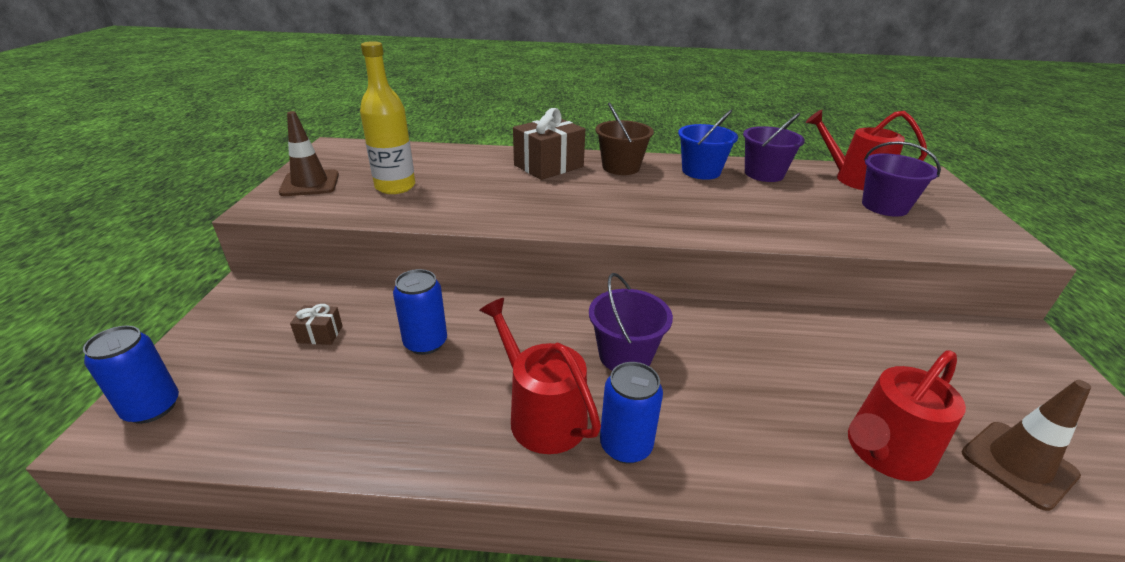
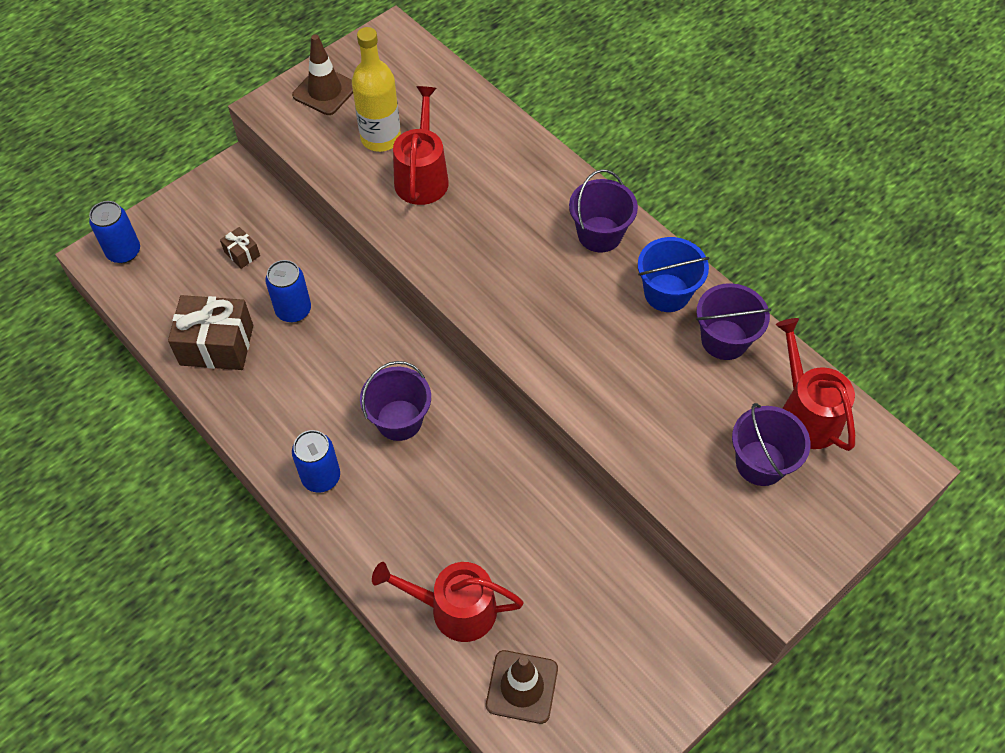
camera: 45 degrees right, 25 degrees up
red watering can [479,298,601,454] -> red watering can moved to [393,86,449,205]
brown gift [513,108,585,180] -> brown gift moved to [168,295,253,370]
brown bucket [595,103,654,175] -> purple bucket [569,169,638,253]

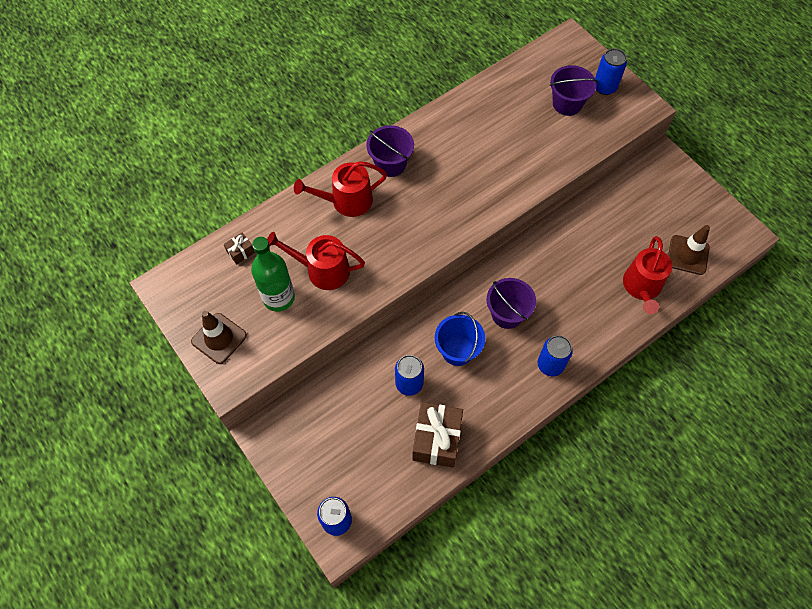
camera: 85 degrees left, 5 degrees up
brown gift [220,227,260,269] -> brown gift moved to [223,233,255,265]
yellow bottle [352,27,401,152] -> green bottle [251,237,295,312]
blue bucket [638,237,710,312] -> blue bucket moved to [435,312,485,366]
purple bucket [696,283,771,360] -> none
red watering can [776,318,855,451] -> red watering can moved to [294,161,387,217]
none -> blue can [595,48,627,95]

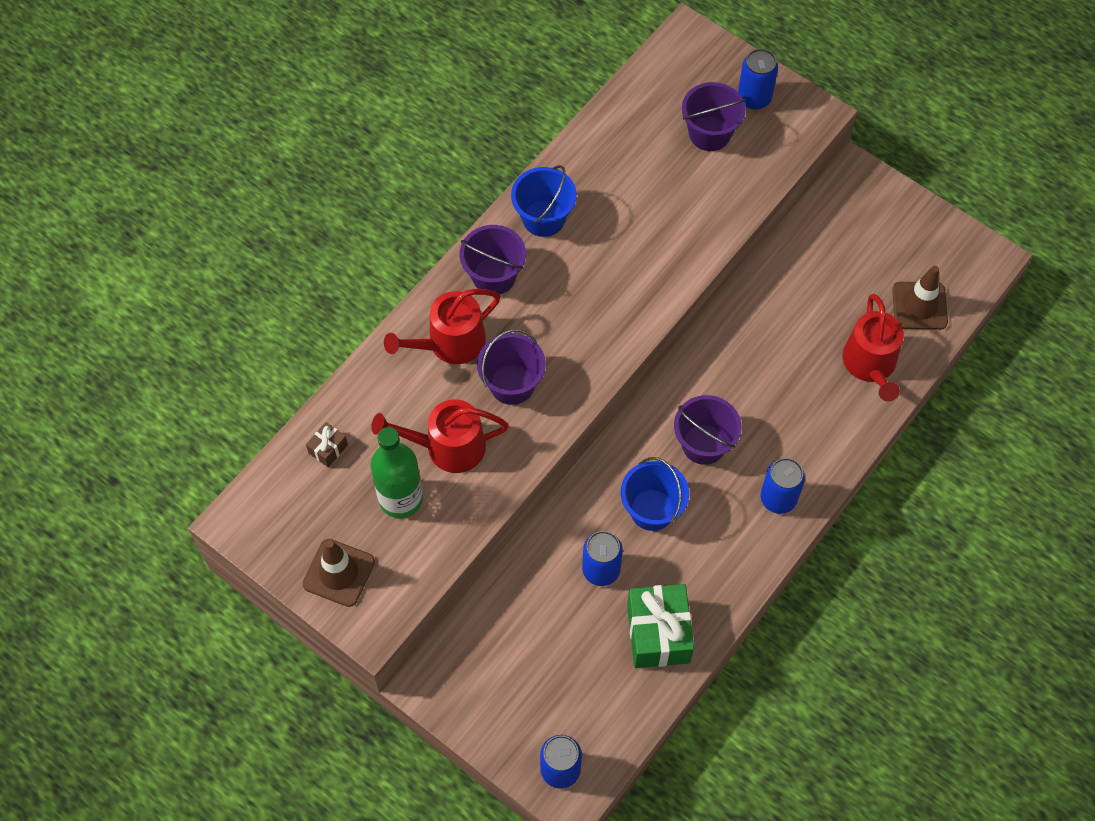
camera: 15 degrees left, 0 degrees up
brown gift [412,402,463,468] -> green gift [627,584,694,668]
none -> purple bucket [477,329,546,405]
none -> blue bucket [511,165,577,237]

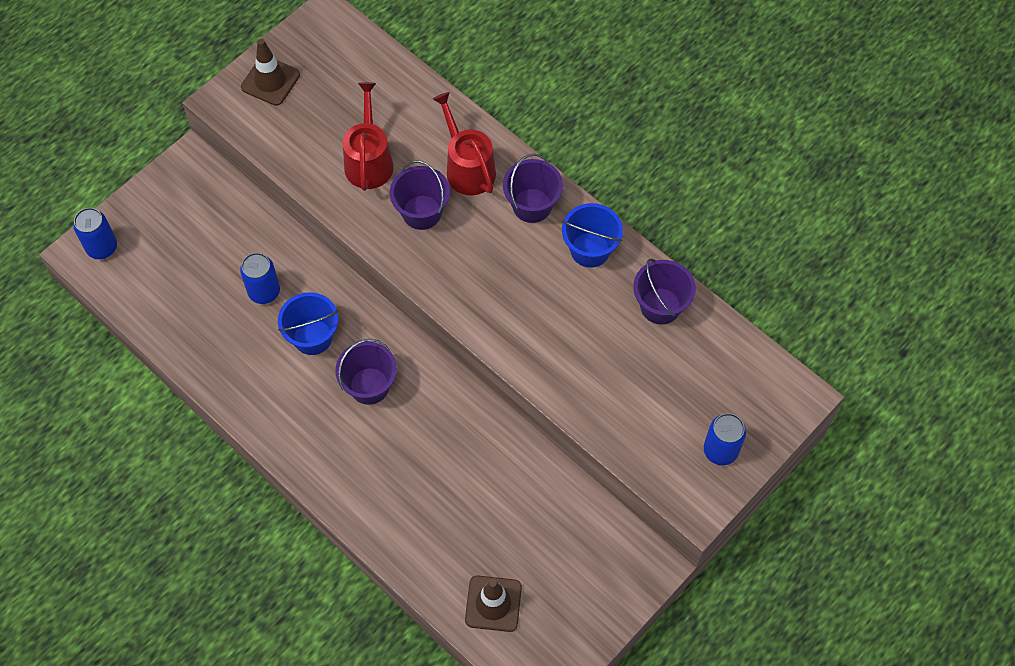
camera: 95 degrees right, 0 degrees up
brown gift [306,422,348,467] -> none
green bottle [371,427,423,518] -> none
green gift [627,584,694,668] -> none
purple bucket [682,82,746,151] -> purple bucket moved to [633,259,696,325]
blue can [760,458,805,514] -> none
red watering can [843,294,904,402] -> none

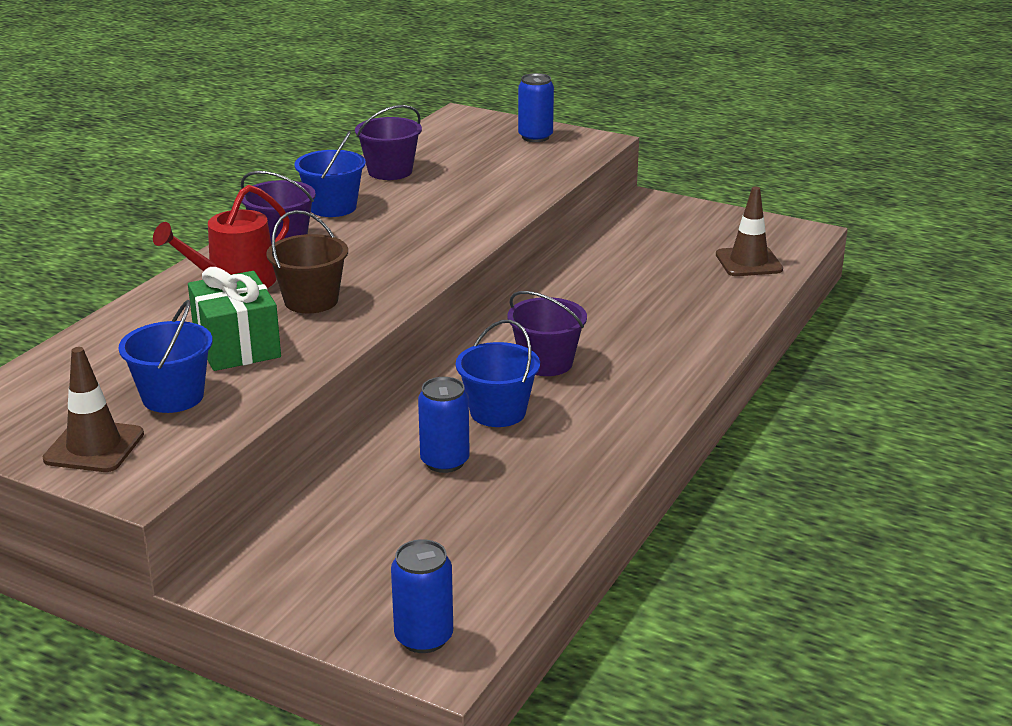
camera: 105 degrees left, 35 degrees down
red watering can [343,82,394,191] -> green gift [188,267,281,371]
purple bucket [390,161,450,230] -> brown bucket [266,210,348,313]
none -> blue bucket [118,300,213,413]

